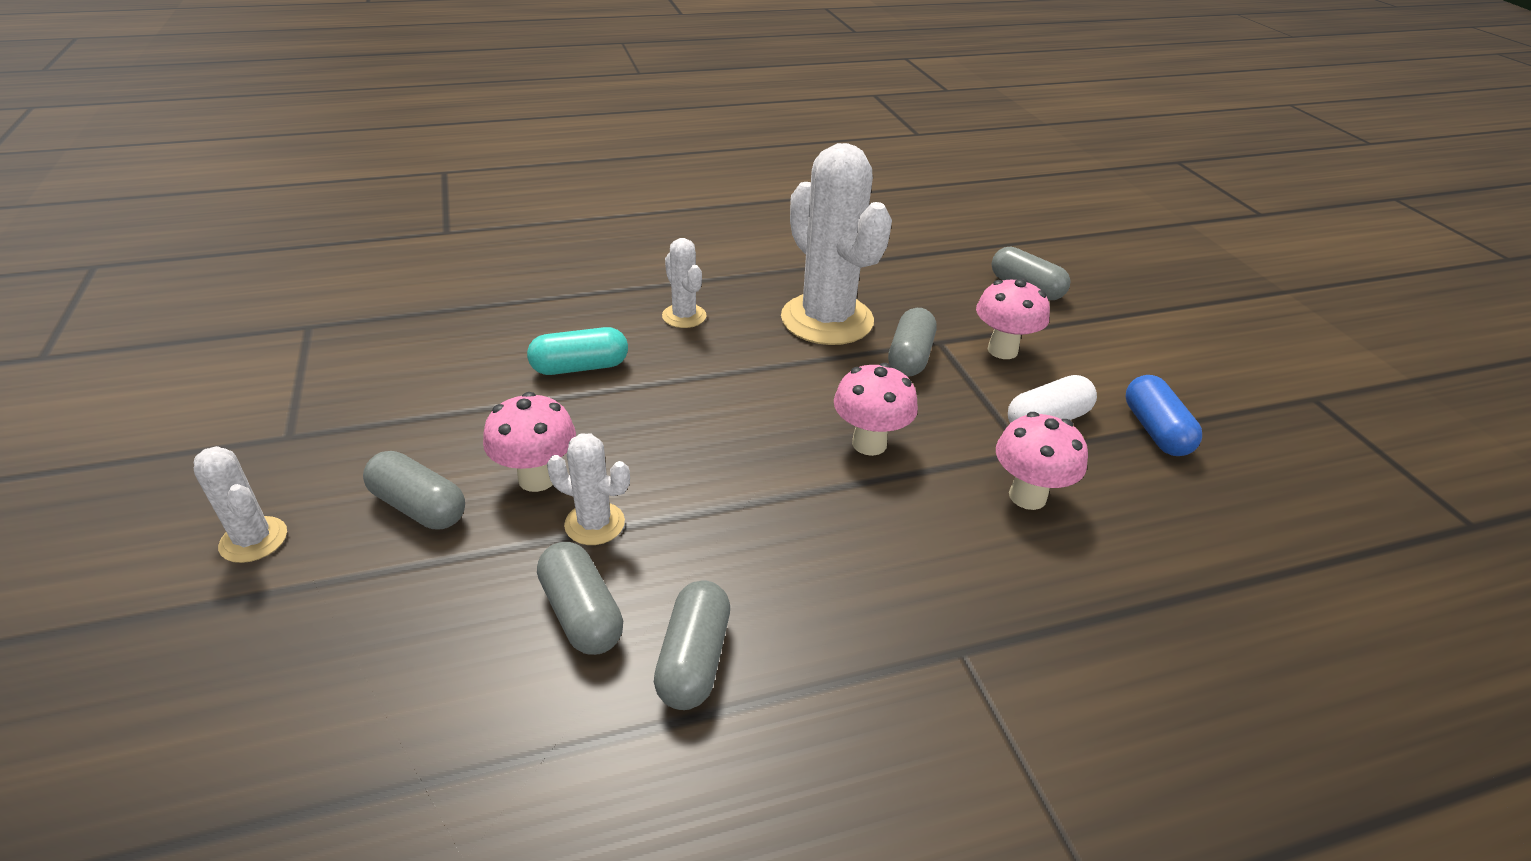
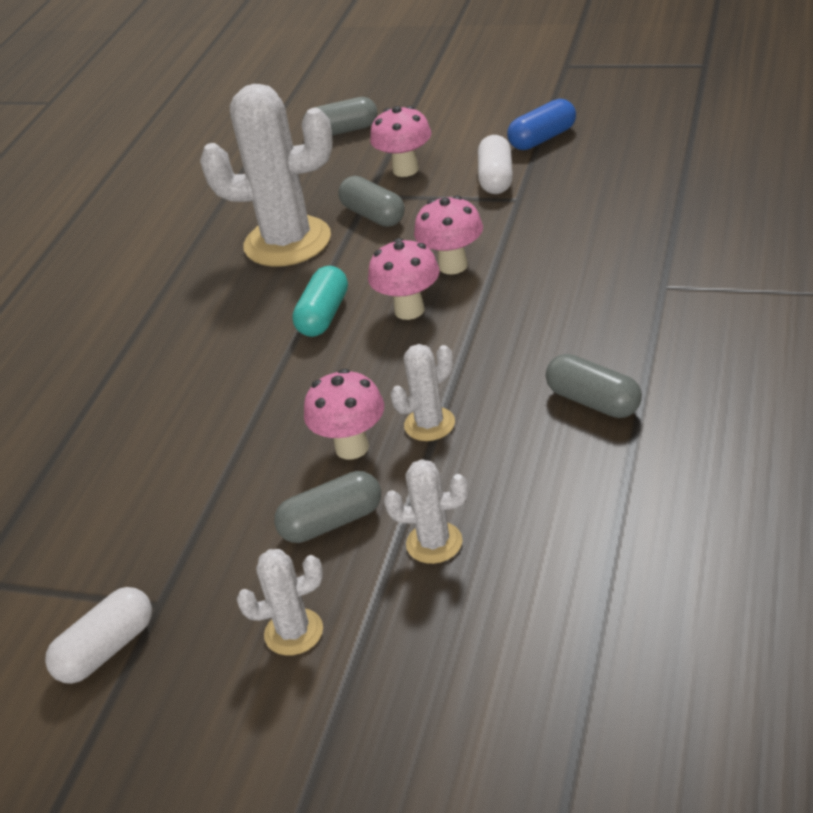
camera: 50 degrees left, 0 degrees up
turquoise capsule [527,327,628,375] -> turquoise capsule moved to [292,266,348,337]
grey capsule [537,542,623,655] -> none
white cactus [662,238,706,328] -> white cactus moved to [384,459,468,564]
pink mushroom [996,412,1088,510] -> pink mushroom moved to [368,238,440,320]
blue capsule [1126,375,1202,456] -> blue capsule turned 60 degrees counterclockwise [507,99,576,150]
none -> white capsule [45,587,152,684]

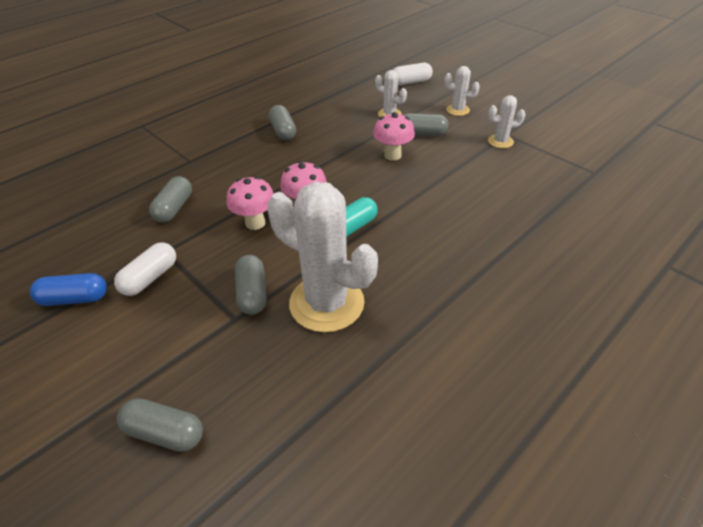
camera: 155 degrees left, 5 degrees up
white capsule [45,587,152,684] -> white capsule moved to [393,63,433,85]
pink mushroom [370,106,431,177] -> none
white cactus [391,344,455,441] -> white cactus moved to [488,95,525,148]
none -> grey capsule [149,176,192,223]

